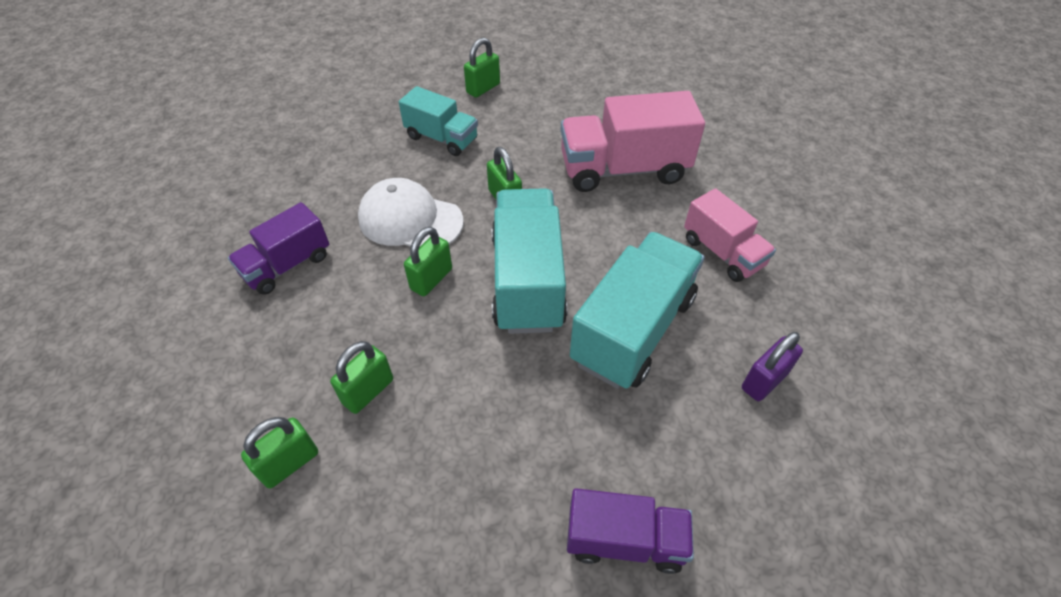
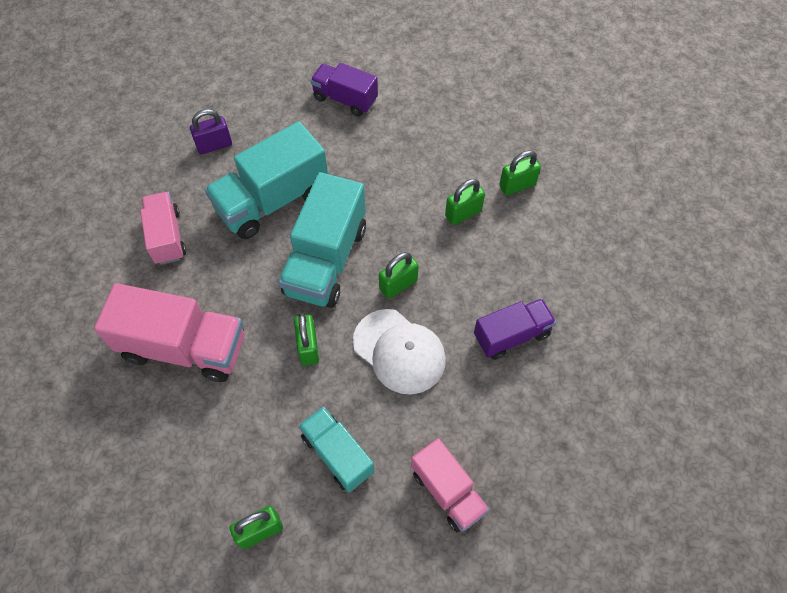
camera: 160 degrees left, 10 degrees up
none -> pink truck [411,438,490,532]

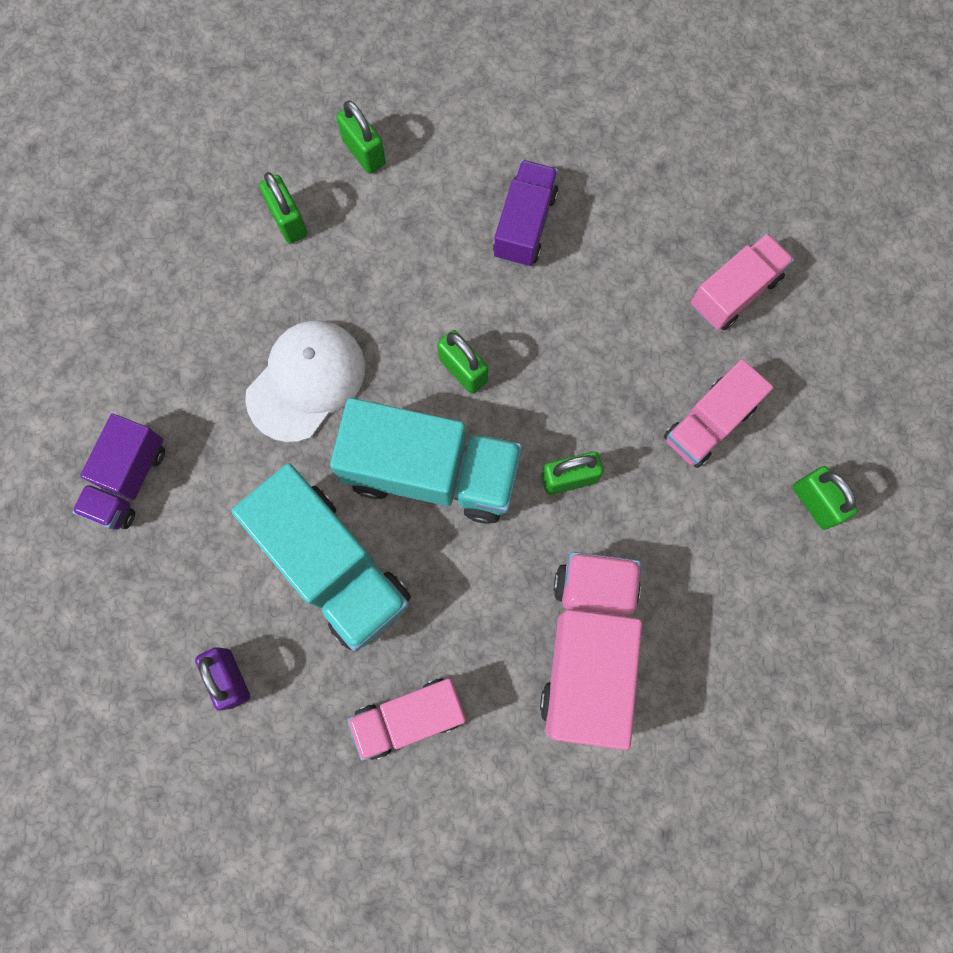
camera: 95 degrees left, 15 degrees up
turquoise truck [298,406,374,493] -> pink truck [664,359,773,468]
white cap [353,309,446,394] -> white cap moved to [245,321,365,442]
green padlock [445,179,485,225] -> green padlock moved to [336,100,386,174]
purple truck [474,298,556,360] -> purple truck turned 45 degrees clockwise [493,160,558,267]

